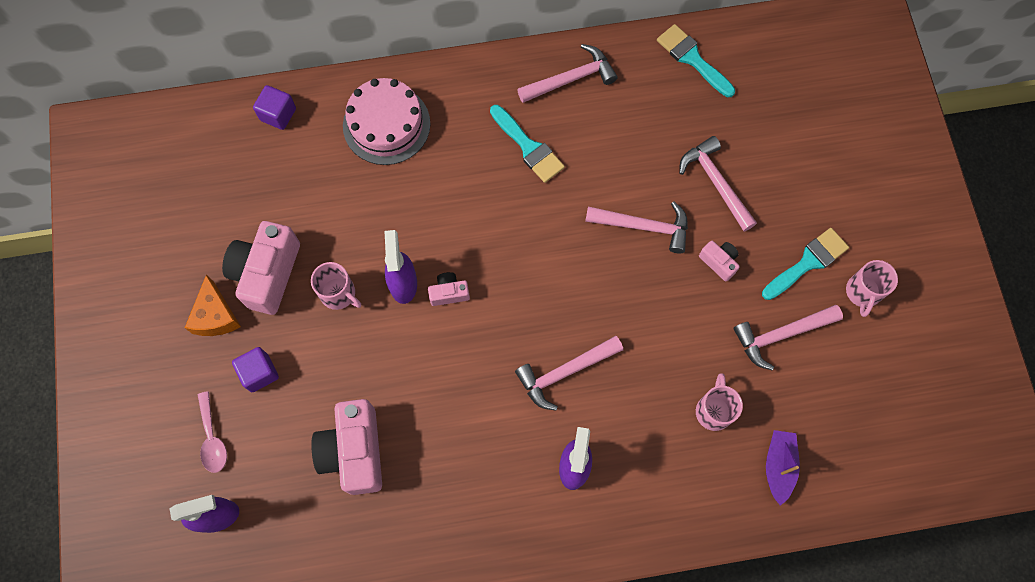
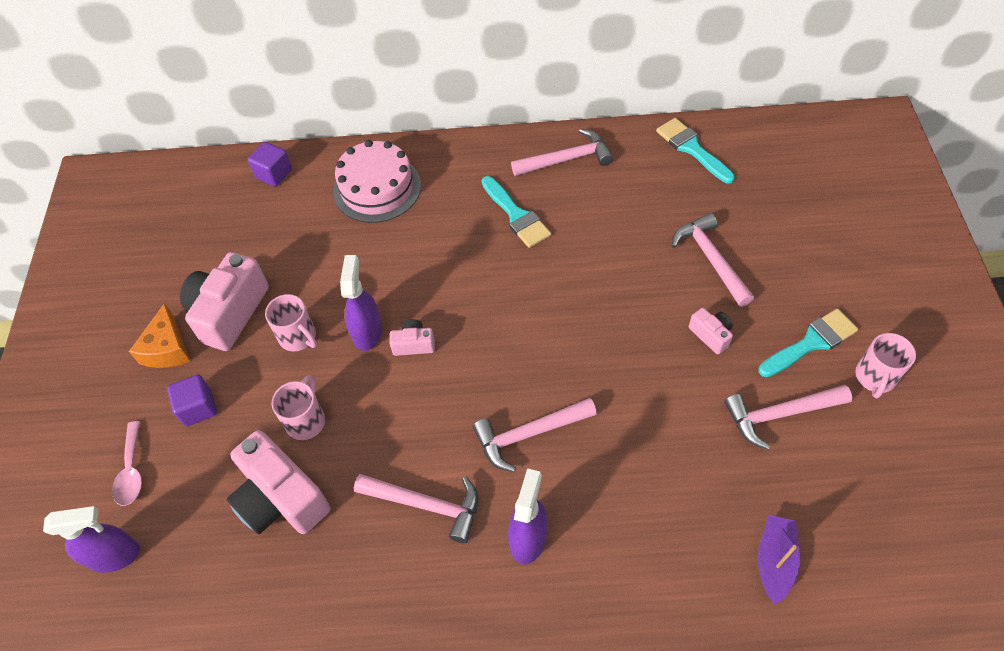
camera: 10 degrees right, 15 degrees down
pink camera [311,399,382,495] -> pink camera turned 45 degrees counterclockwise [227,430,330,534]
pink hammer [585,201,688,253] -> pink hammer moved to [354,474,478,543]
pink mug [696,373,743,431] -> pink mug moved to [272,375,325,440]

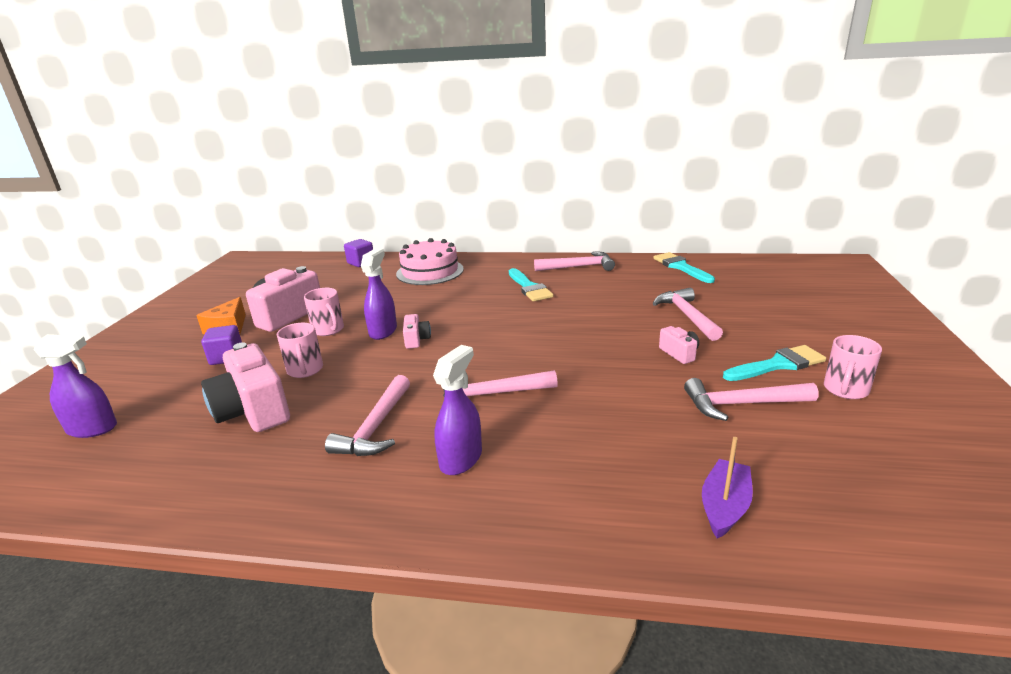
camera: 10 degrees right, 30 degrees down
pink spoon [112,421,142,506] -> none
pink mug [272,375,325,440] -> pink mug turned 135 degrees clockwise [277,323,323,378]
pink hammer [354,474,478,543] -> pink hammer turned 75 degrees clockwise [325,375,410,456]
pink camera [389,319,435,356] -> pink camera turned 75 degrees clockwise [403,314,431,349]

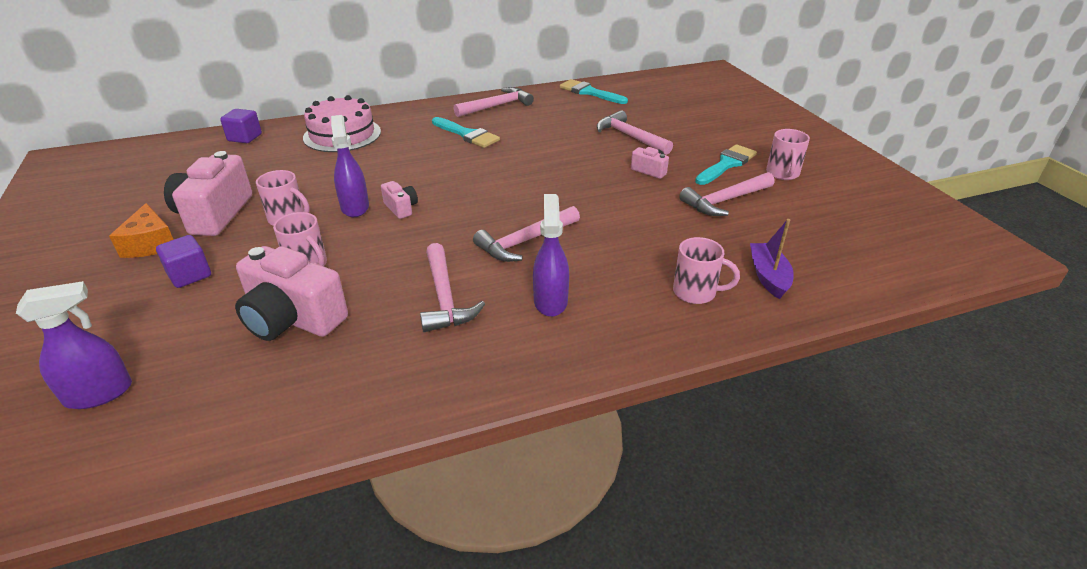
camera: 30 degrees left, 10 degrees up
none -> pink mug [673,237,740,304]

